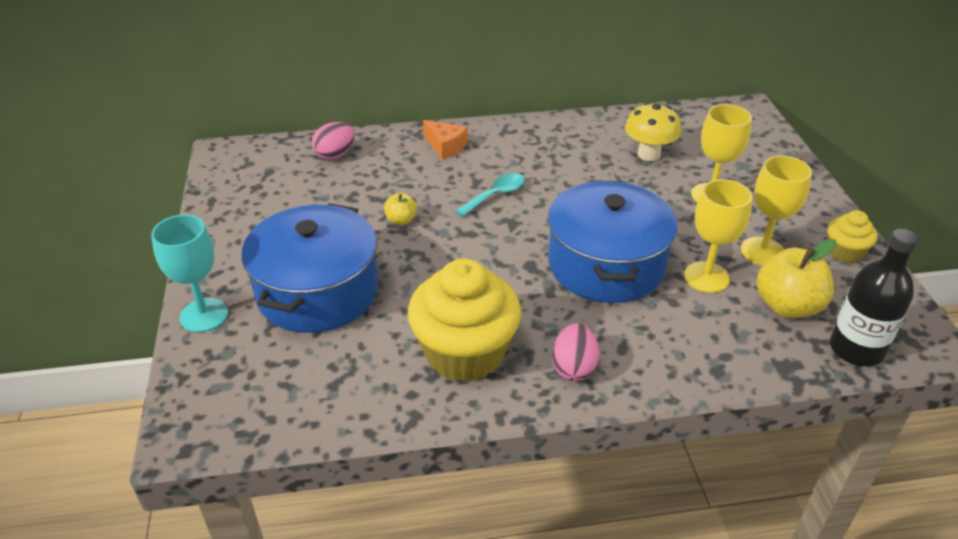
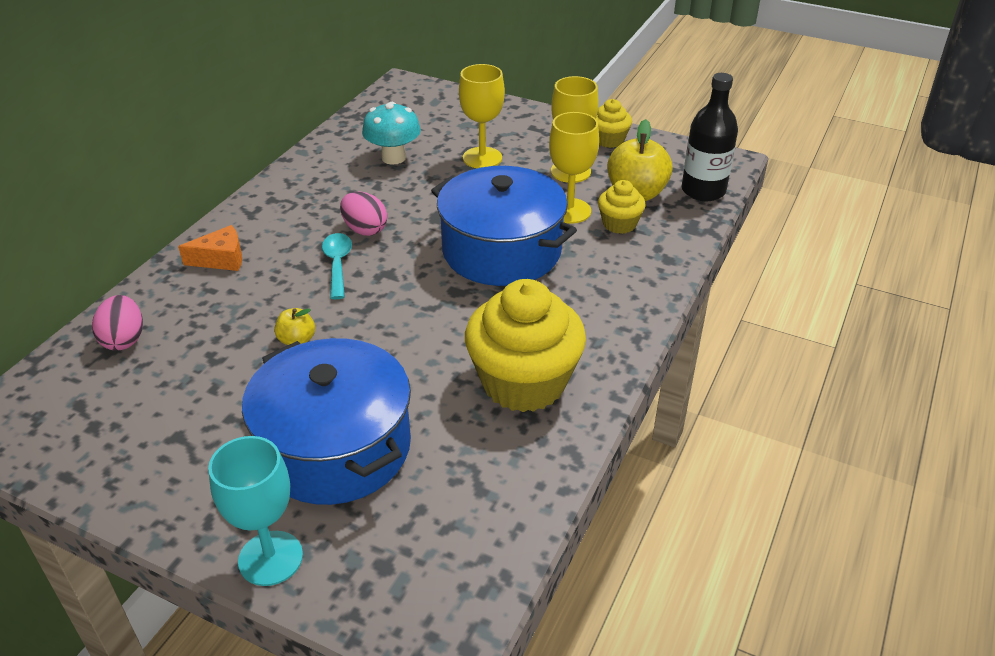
camera: 55 degrees left, 0 degrees up
pink egg [552,323,599,381] -> pink egg moved to [340,192,387,236]
yellow mushroom [625,102,681,161] -> turquoise mushroom [362,102,421,165]
none -> yellow cupcake [598,180,646,234]

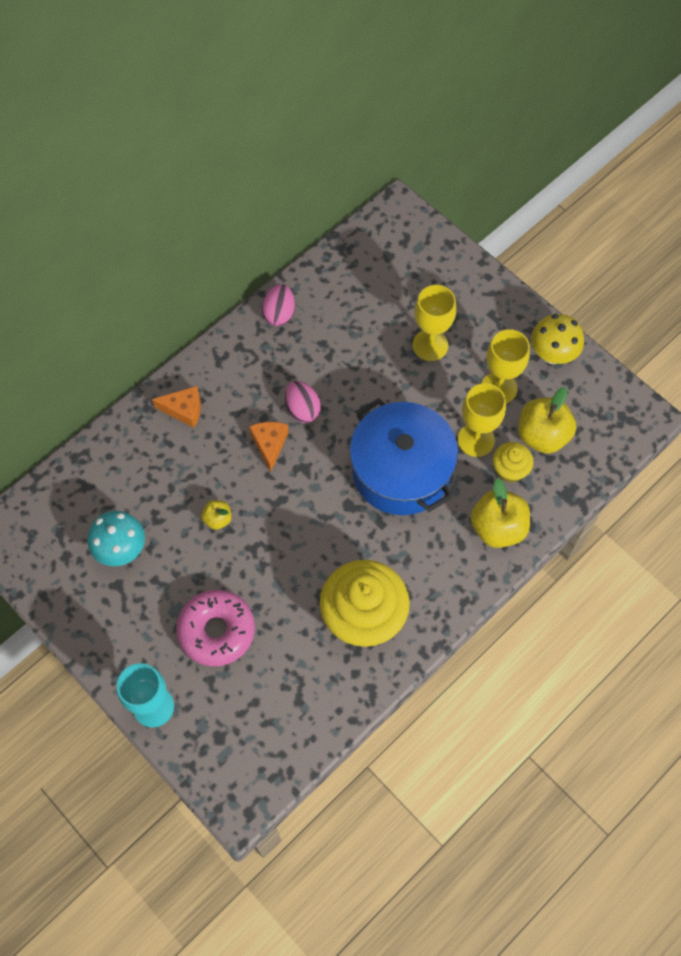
camera: 20 degrees right, 25 degrees up
pink egg [92,295,143,351] -> pink egg moved to [262,284,295,326]
blue pot [242,338,411,505] -> pink donut [176,590,255,666]
turquoise spoon [322,233,352,299] -> orange cheese [249,422,288,472]
turquoise mushroom [362,102,421,165] -> turquoise mushroom moved to [88,511,145,566]
yellow cupcake [596,99,632,148] -> yellow mushroom [531,314,584,364]
black bottle [682,73,738,201] -> none
none -> yellow apple [471,478,530,548]

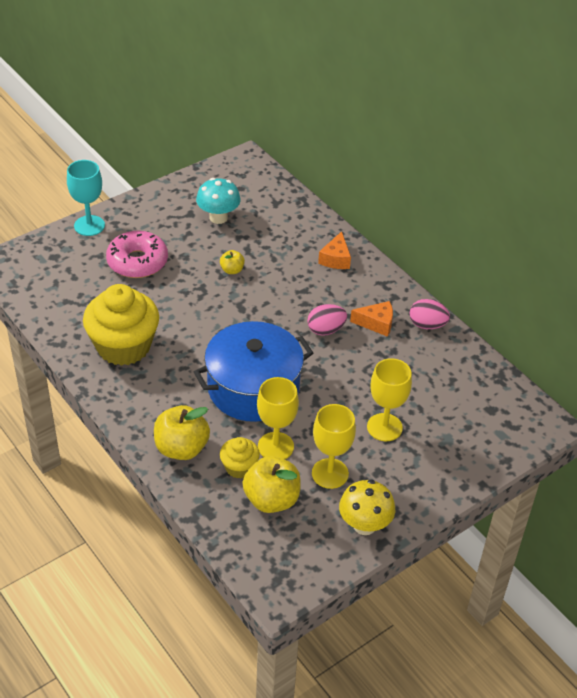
camera: 95 degrees right, 20 degrees down
orange cheese [249,422,288,472] -> orange cheese moved to [350,301,393,337]

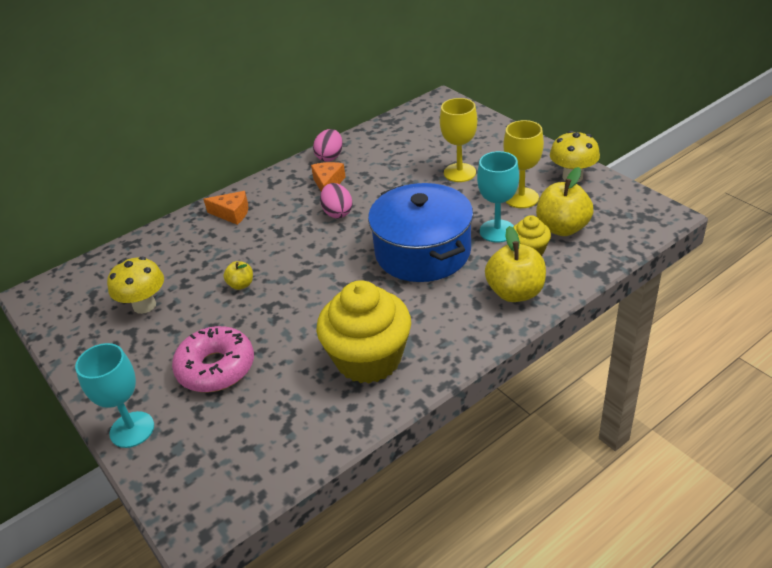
camera: 85 degrees left, 5 degrees down
turquoise mushroom [196,178,241,224] -> yellow mushroom [107,257,164,314]
yellow goblet [257,377,299,459] -> turquoise goblet [477,151,519,243]

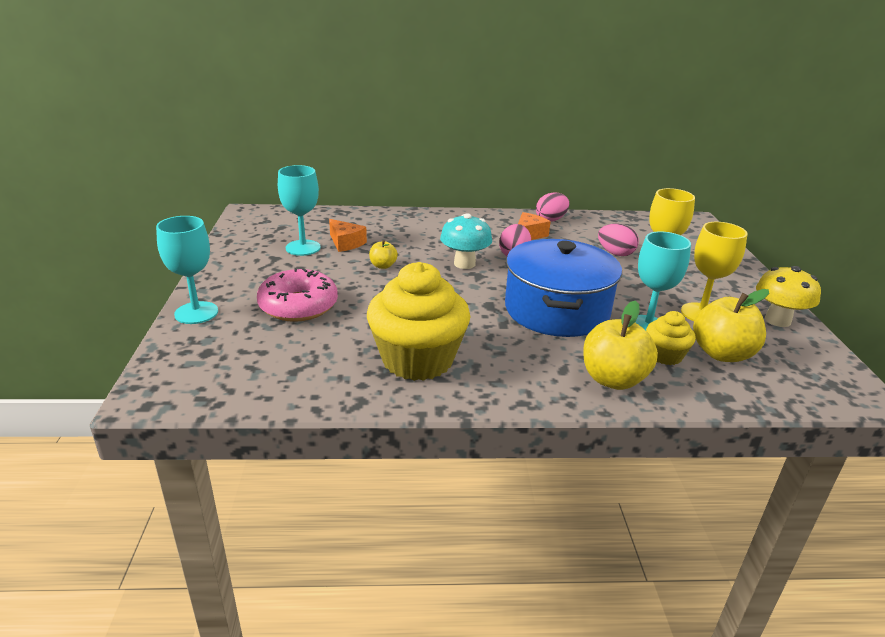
camera: 30 degrees right, 10 degrees down
yellow mushroom [107,257,164,314] -> turquoise goblet [278,165,321,256]
orange cheese [204,191,248,225] -> orange cheese moved to [329,219,367,252]
none -> turquoise mushroom [440,213,492,269]
none -> pink egg [598,224,639,256]

